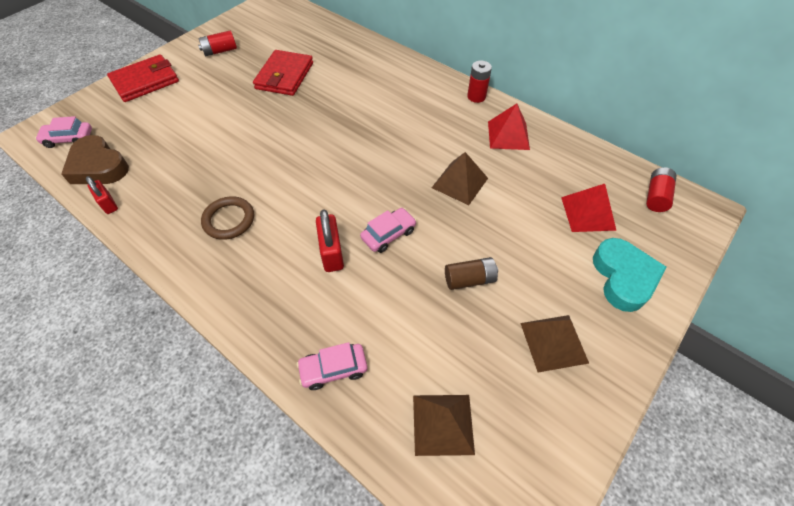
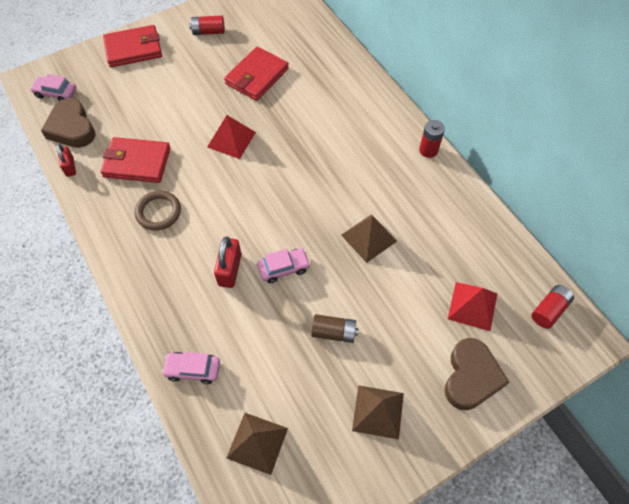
camera: 20 degrees right, 5 degrees up
red pyramid [488,104,530,150] -> red pyramid moved to [207,115,256,159]
turquoise heart [593,238,667,312] -> brown heart [445,338,509,410]
none -> red wallet [100,137,171,183]

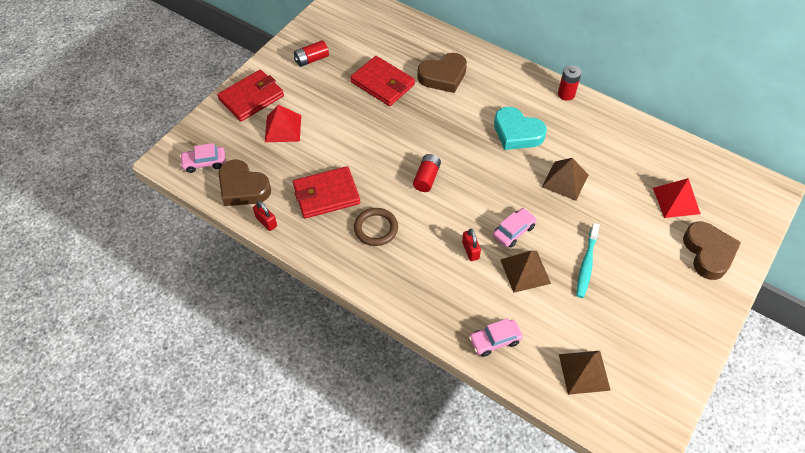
camera: 25 degrees left, 5 degrees down
red pyramid [207,115,256,159] -> red pyramid moved to [265,105,301,142]
red padlock [214,236,242,288] -> red padlock [462,229,481,261], size x0.67
red wallet [224,47,289,101] -> red wallet turned 60 degrees counterclockwise [350,56,415,106]
brown battery [311,314,359,343] -> turquoise toothbrush [576,223,600,298]
brown pyramid [352,385,404,439] -> brown pyramid moved to [500,251,551,293]
red battery [531,285,574,329] -> red battery moved to [413,154,441,192]
none -> brown heart [417,53,467,93]
none -> turquoise heart [494,107,547,150]

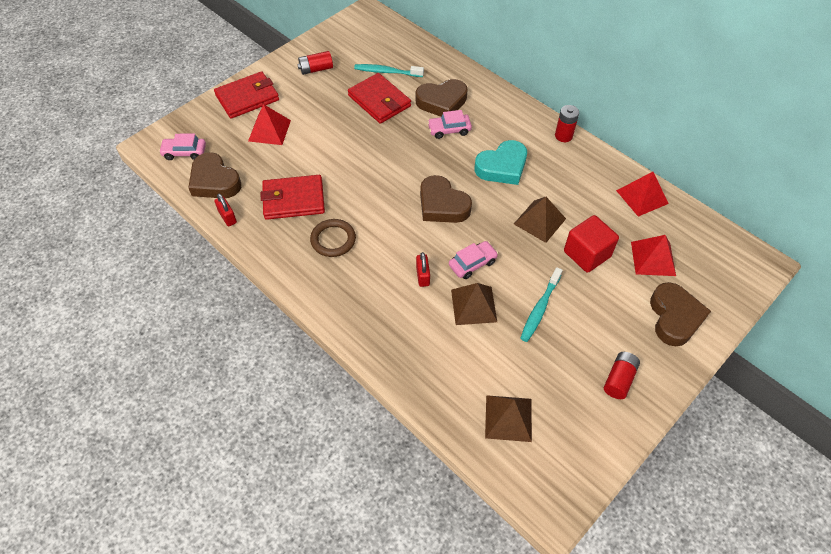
camera: 10 degrees right, 0 degrees up
red battery [413,154,441,192] -> red battery moved to [604,352,640,399]
pink car [469,318,523,357] -> pink car moved to [427,110,472,139]
turquoise heart [494,107,547,150] -> turquoise heart turned 75 degrees counterclockwise [475,140,527,185]
none -> turquoise toothbrush [354,64,424,77]
none -> brown heart [420,175,472,223]
none -> red cube [564,215,619,273]
none -> red pyramid [616,172,669,217]

